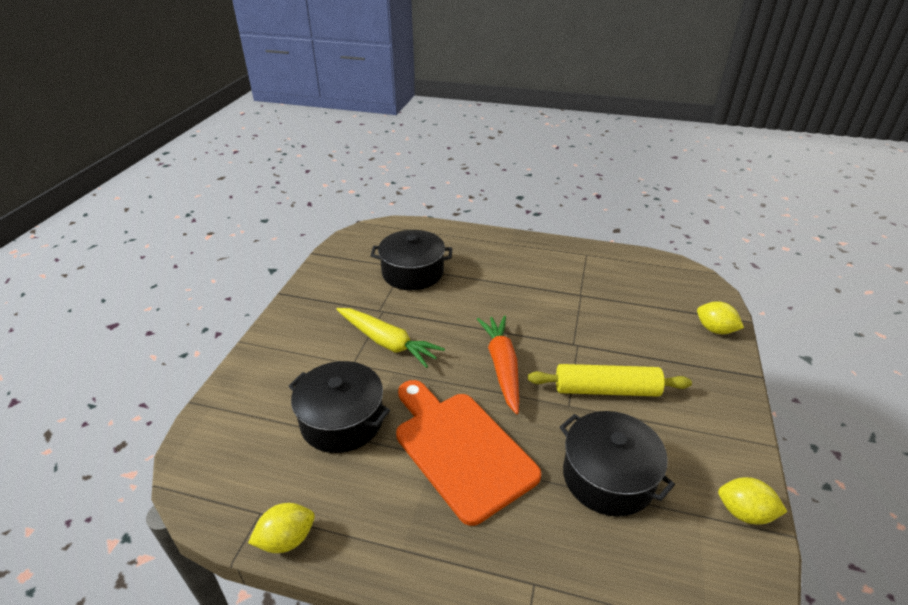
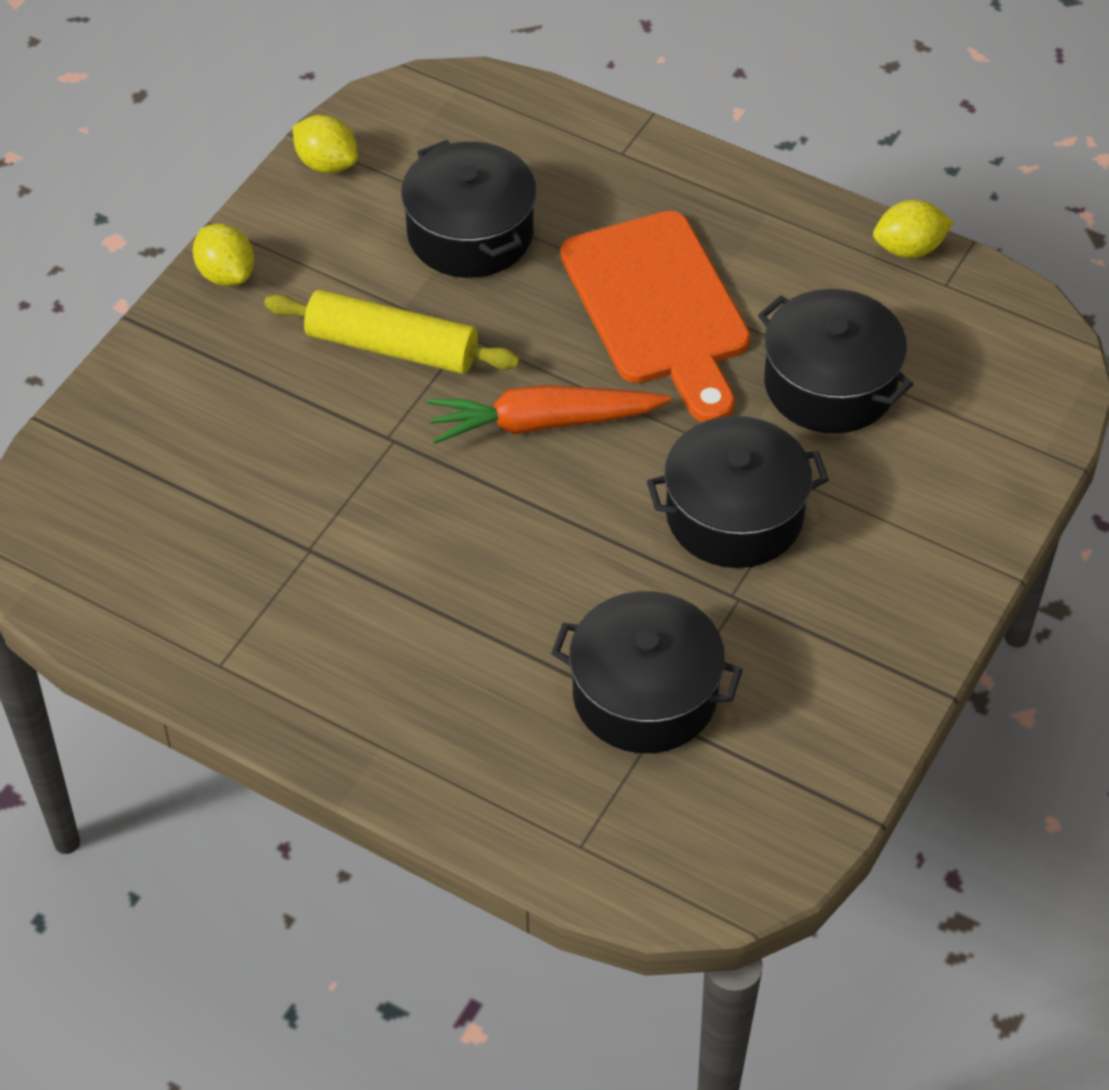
camera: 165 degrees left, 15 degrees up
yellow carrot [336,308,445,368] -> black pot [647,416,829,568]
orange carrot [477,316,519,414] -> orange carrot turned 75 degrees clockwise [428,385,671,444]
yellow lemon [697,301,744,334] -> yellow lemon moved to [193,224,254,286]

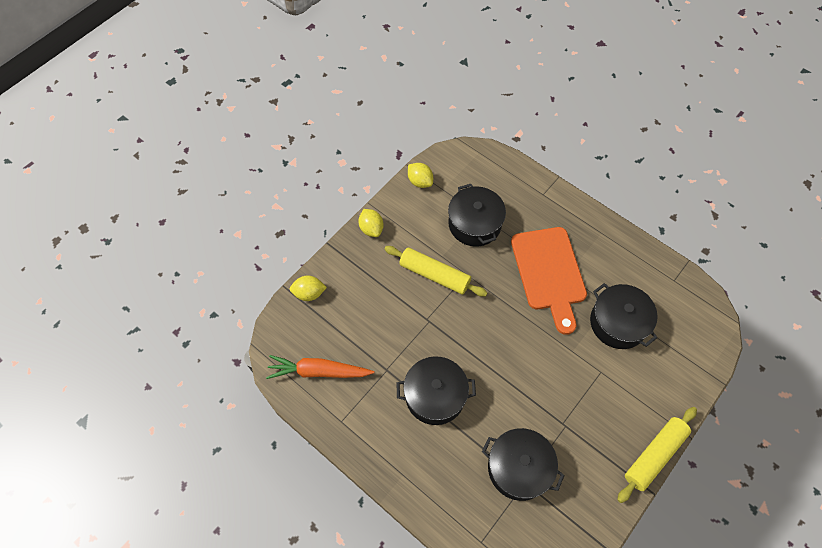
camera: 10 degrees right, 10 degrees up
orange carrot [428,385,671,444] -> orange carrot moved to [266,355,374,379]
black pot [647,416,829,568] -> black pot moved to [397,356,476,425]
yellow lemon [873,200,953,258] -> yellow lemon moved to [290,275,327,301]
none -> yellow rolling pin [617,407,697,503]

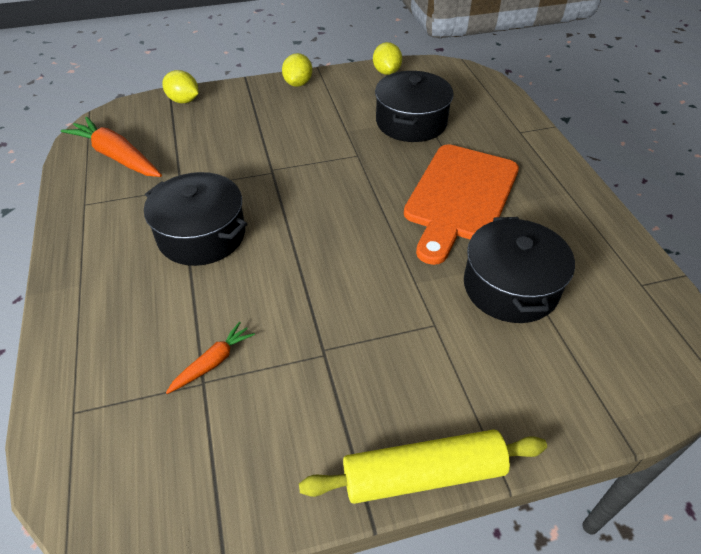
camera: 35 degrees right, 15 degrees down
yellow rolling pin [384,246,487,297] -> none
black pot [482,428,565,501] -> orange carrot [166,322,255,394]

